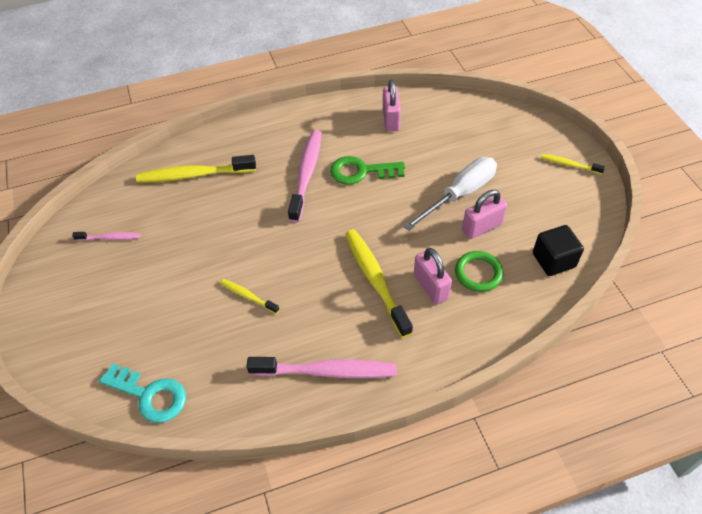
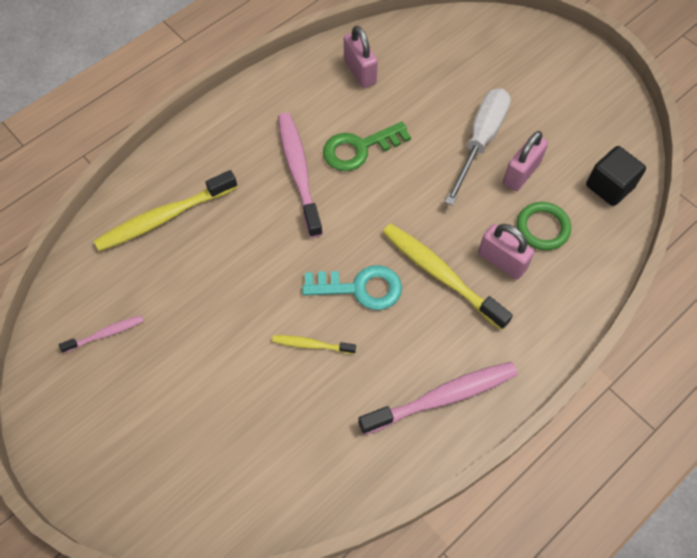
camera: 25 degrees left, 10 degrees up
turquoise key [99,363,186,423] -> turquoise key moved to [302,265,402,310]
yellow toothbrush [541,154,605,174] -> none

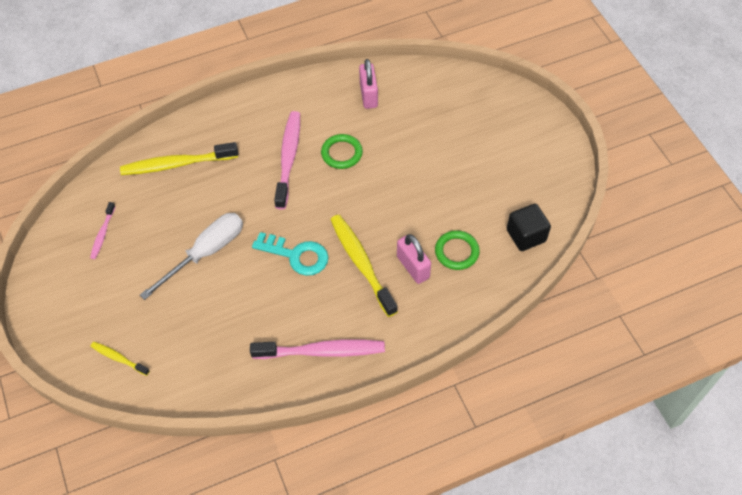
camera: 20 degrees right, 5 degrees down
pink toothbrush [59,315,144,353] -> pink toothbrush turned 105 degrees clockwise [90,202,116,259]
yellow toothbrush [272,335,356,354] -> yellow toothbrush moved to [91,342,150,376]
green key [323,122,411,171] -> green ring [321,134,363,169]
white screwdriver [445,88,511,206] -> white screwdriver moved to [140,213,243,300]
pink padlock [503,131,548,191] -> none

